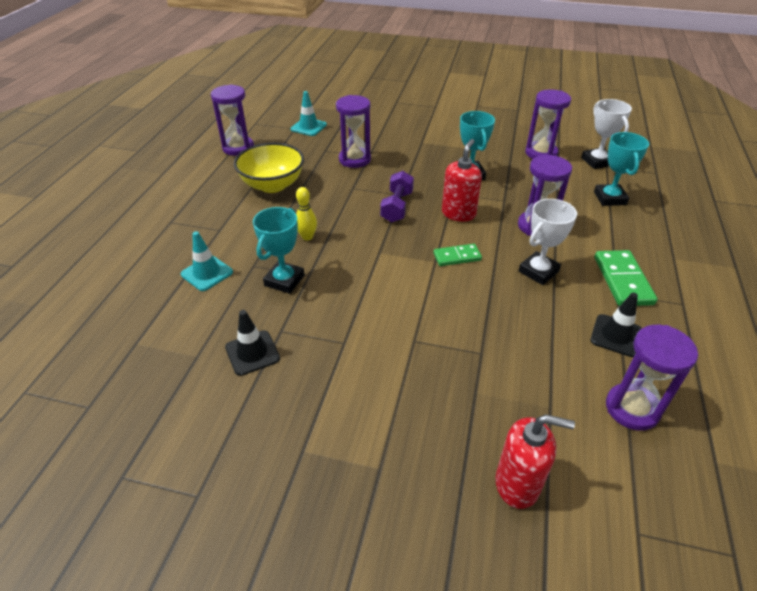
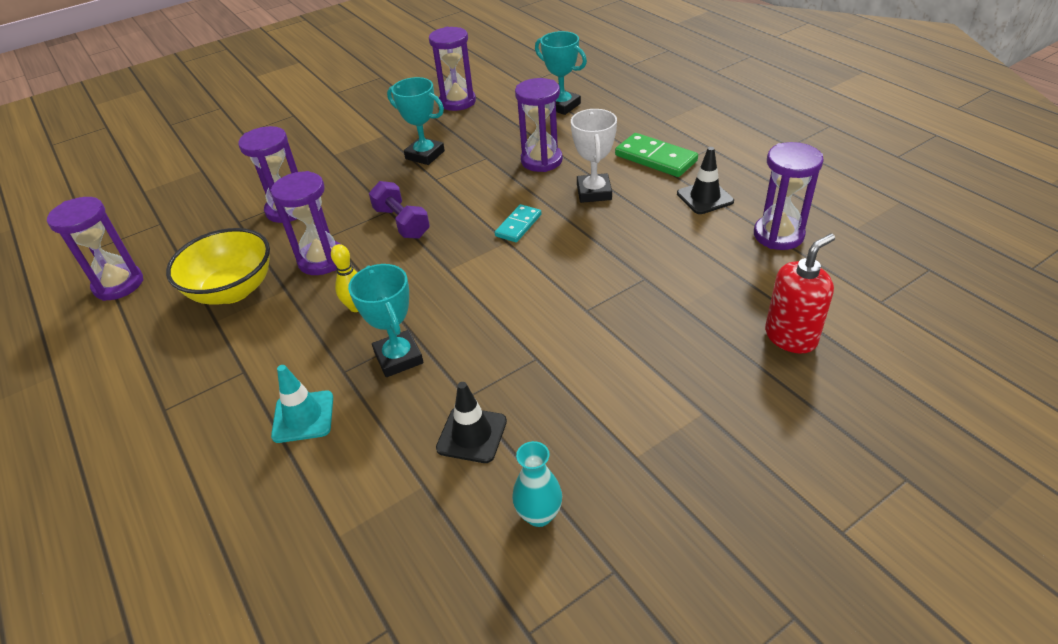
camera: 45 degrees left, 0 degrees up
turquoise traffic cone [291,91,327,136] -> none
green domino [433,244,482,266] -> turquoise domino [495,204,542,242]
red soap dispenser [442,139,482,222] -> none
white trophy [581,99,632,169] -> none
none -> purple hourglass [270,171,340,275]
none -> turquoise vase [512,441,562,527]

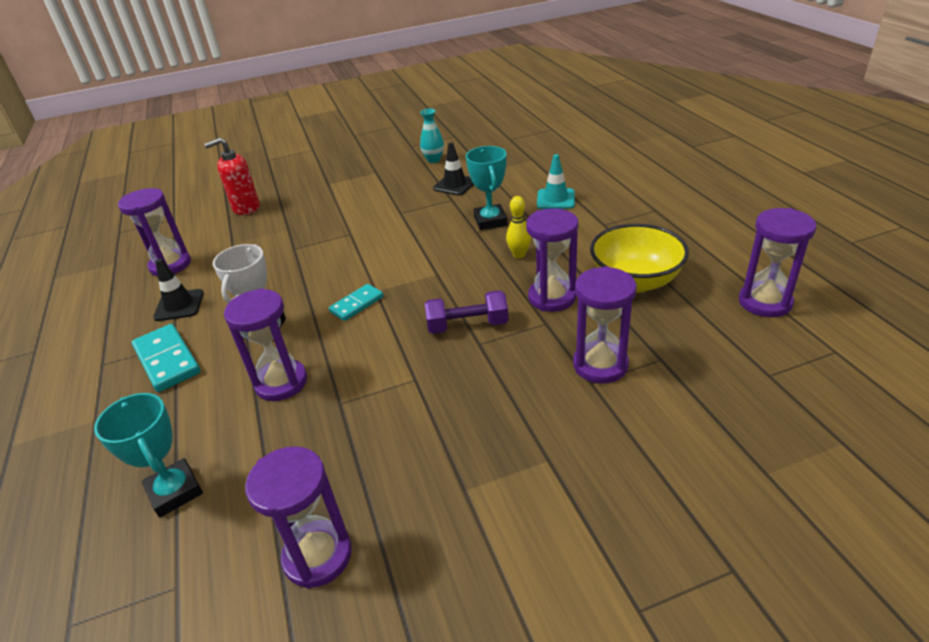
camera: 165 degrees left, 5 degrees down
purple dumbbell [369,181,430,239] -> purple dumbbell turned 75 degrees counterclockwise [425,290,509,334]
turquoise trophy [387,77,445,165] -> none
green domino [615,133,698,177] -> turquoise domino [132,324,201,392]

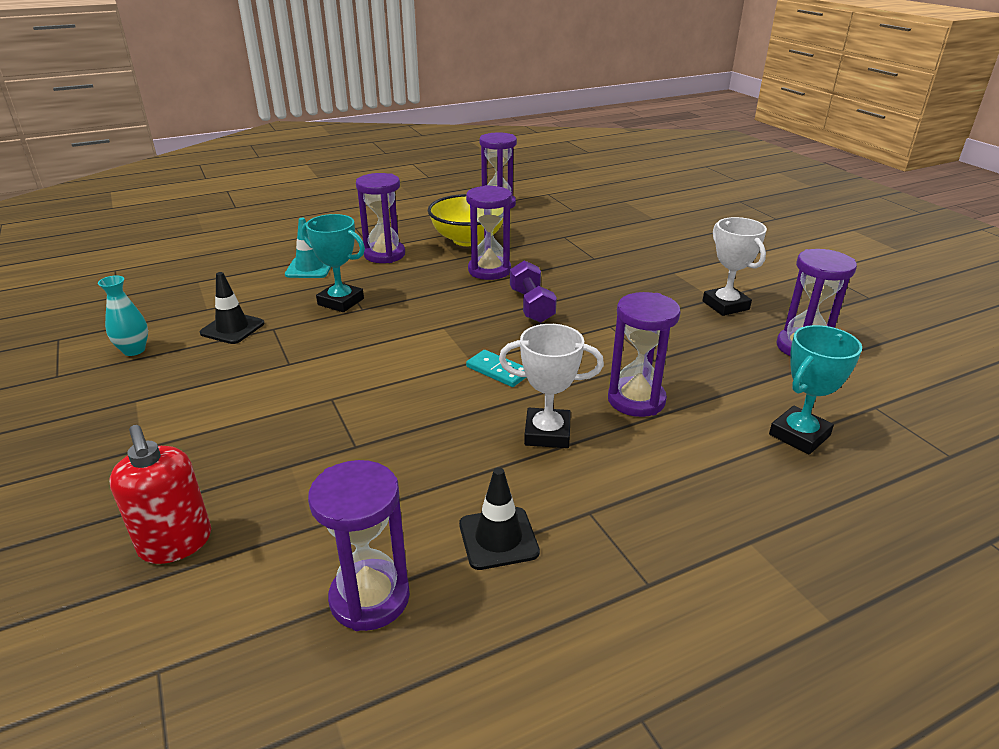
camera: 100 degrees left, 5 degrees down
turquoise domino [132,324,201,392] -> none
turquoise trophy [466,146,508,230] -> turquoise trophy turned 45 degrees clockwise [302,214,365,312]
yellow bowling pin [506,196,531,258] -> none
purple hourglass [573,266,637,383] -> purple hourglass moved to [356,173,405,263]
none -> white trophy [702,217,767,316]

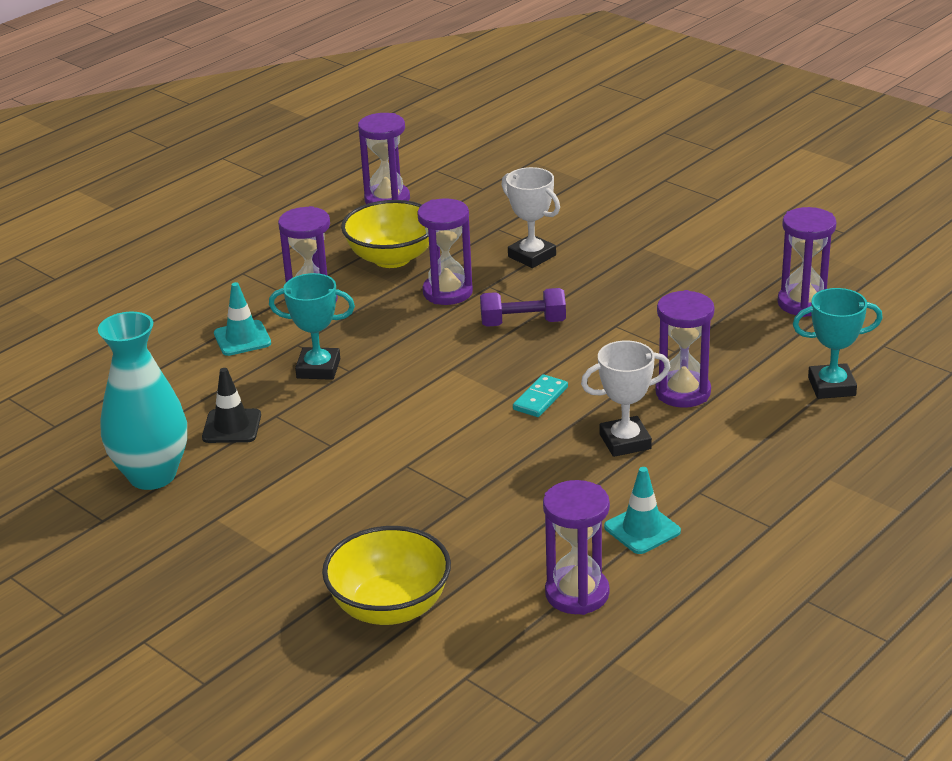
camera: 20 degrees left, 0 degrees up
turquoise vase [98,276,148,356] -> turquoise vase [98,312,187,490], size x2.06
red soap dispenser [110,425,211,564] -> yellow bowl [322,526,451,625]
black traffic cone [459,467,540,570] -> turquoise traffic cone [604,467,681,554]
turquoise domino [466,350,526,387] -> turquoise domino turned 75 degrees counterclockwise [513,374,568,417]
purple dumbbell [510,260,557,323] -> purple dumbbell turned 60 degrees counterclockwise [480,288,566,327]
white trophy [702,217,767,316] -> white trophy moved to [502,167,560,268]
turquoise trophy [769,325,862,454] -> turquoise trophy turned 60 degrees clockwise [793,288,883,399]

